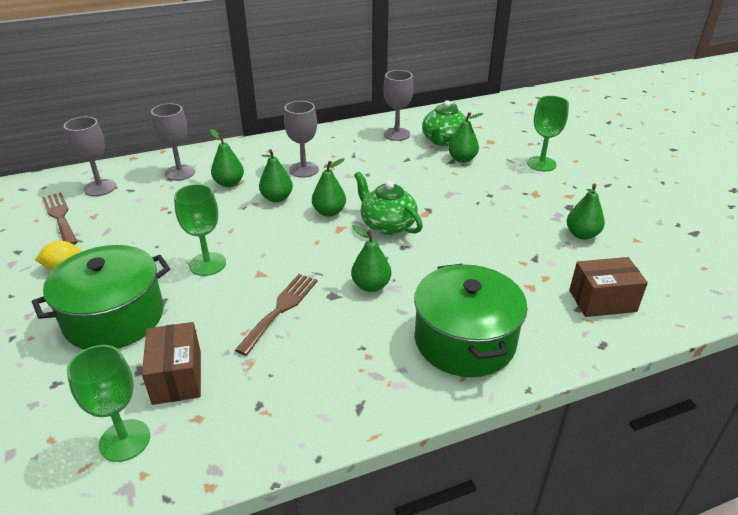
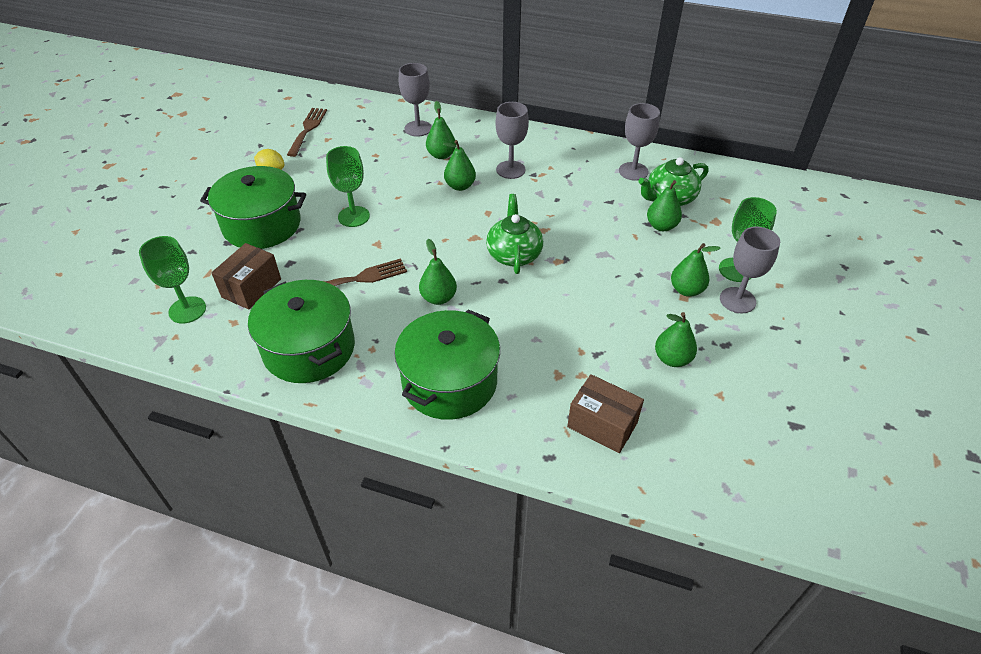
camera: 40 degrees right, 10 degrees up
grey goblet [64,117,116,196] -> grey goblet moved to [720,227,780,313]
green pear [312,158,346,217] -> green pear moved to [671,243,721,297]
none -> green pot [248,280,355,383]

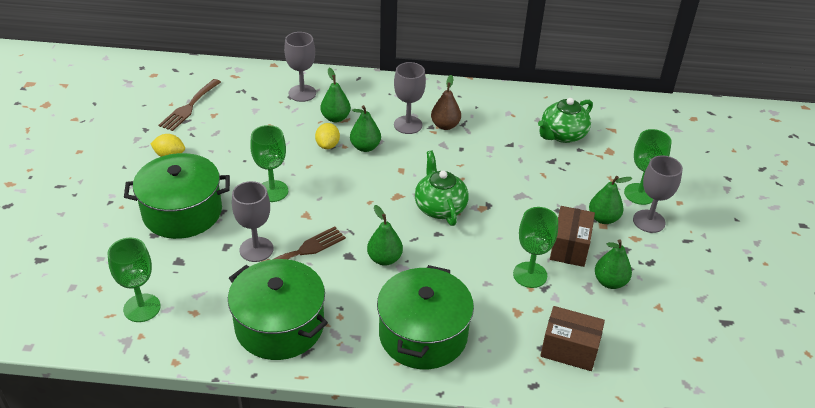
camera: 15 degrees left, 5 degrees down
brown box [211,243,281,309] -> brown box moved to [550,206,595,267]
brown fork [287,108,327,157] -> brown fork turned 150 degrees counterclockwise [159,79,221,131]
grey goblet [619,103,660,181] -> grey goblet moved to [232,181,274,262]
green pear [647,180,687,231] -> none
none -> yellow lemon [315,123,340,149]
none -> brown pear [431,75,461,130]
none -> green goblet [513,207,558,288]

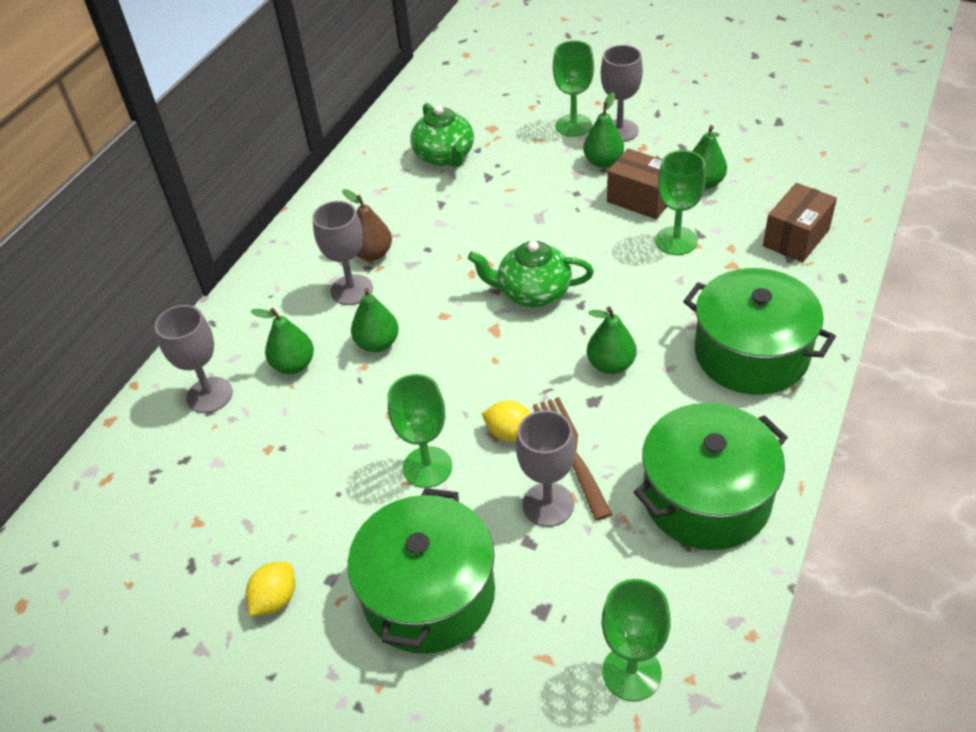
camera: 65 degrees left, 5 degrees up
brown fork [159,79,221,131] -> none
yellow lemon [315,123,340,149] -> yellow lemon moved to [481,401,531,442]

